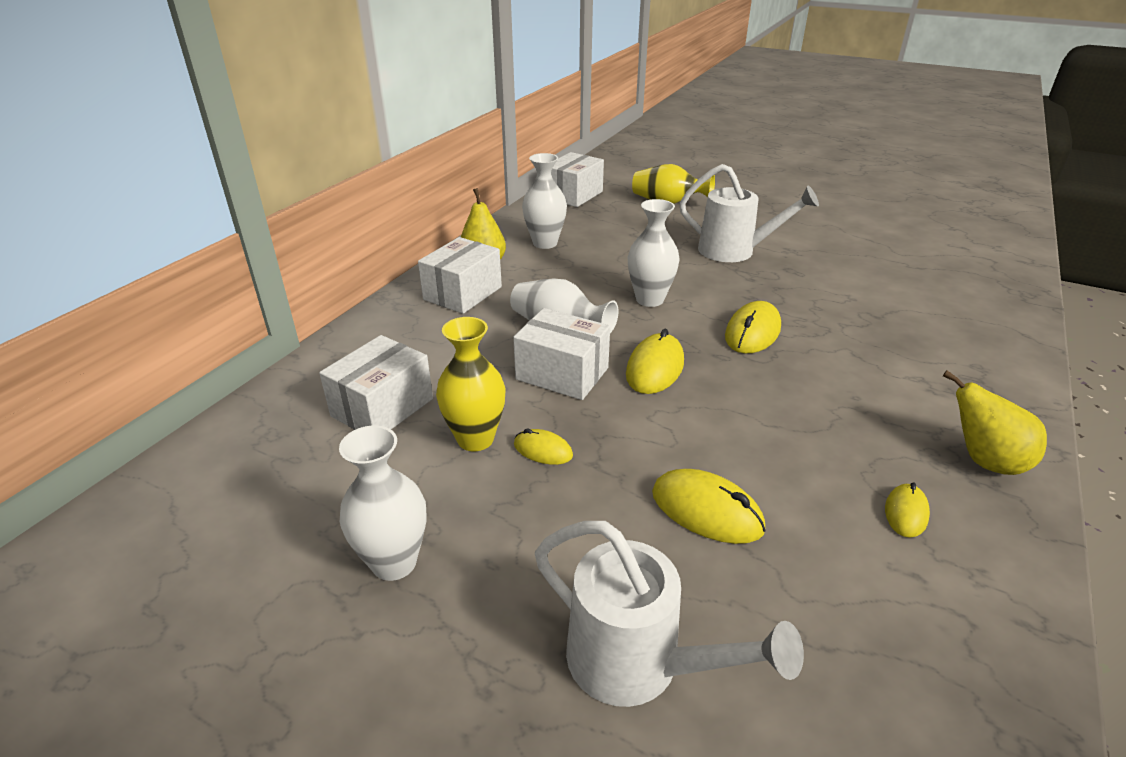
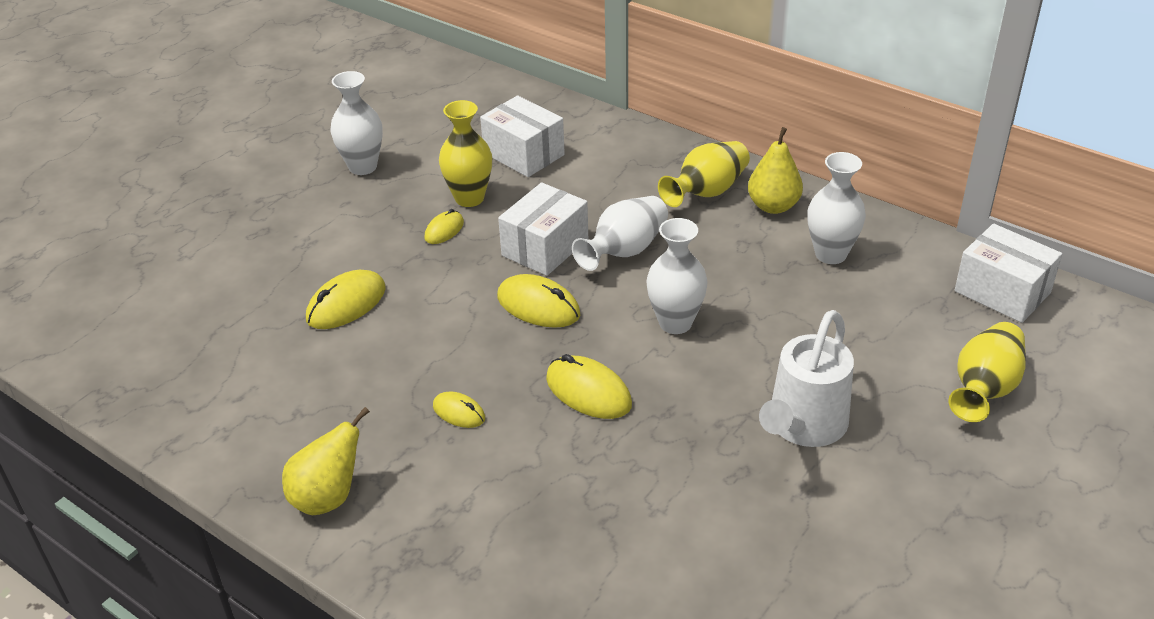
camera: 100 degrees right, 5 degrees up
white box [418,237,502,314] -> yellow vase [658,141,750,207]
white watering can [535,521,804,707] -> none
yellow mouse [885,482,930,538] -> yellow mouse moved to [433,391,485,428]

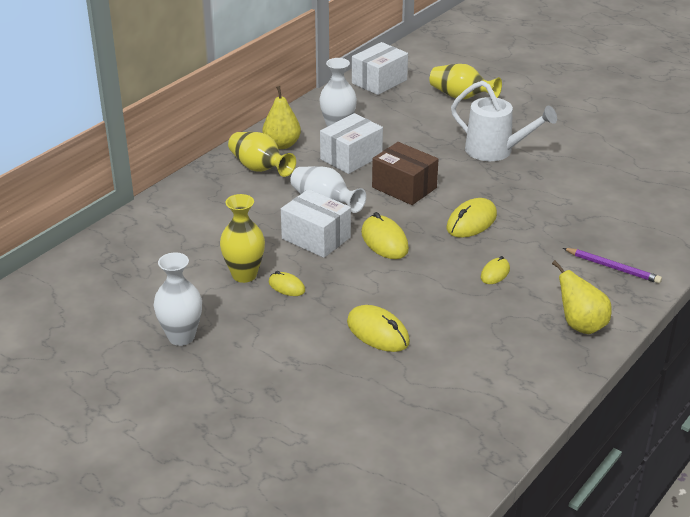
camera: 90 degrees left, 5 degrees down
white box [480,96,565,177] -> white box moved to [320,113,383,174]
yellow mouse [497,274,580,328] -> yellow mouse turned 60 degrees counterclockwise [361,212,409,259]
white vase [646,218,708,334] -> brown box [372,142,439,205]
none -> purple pencil [563,248,662,284]

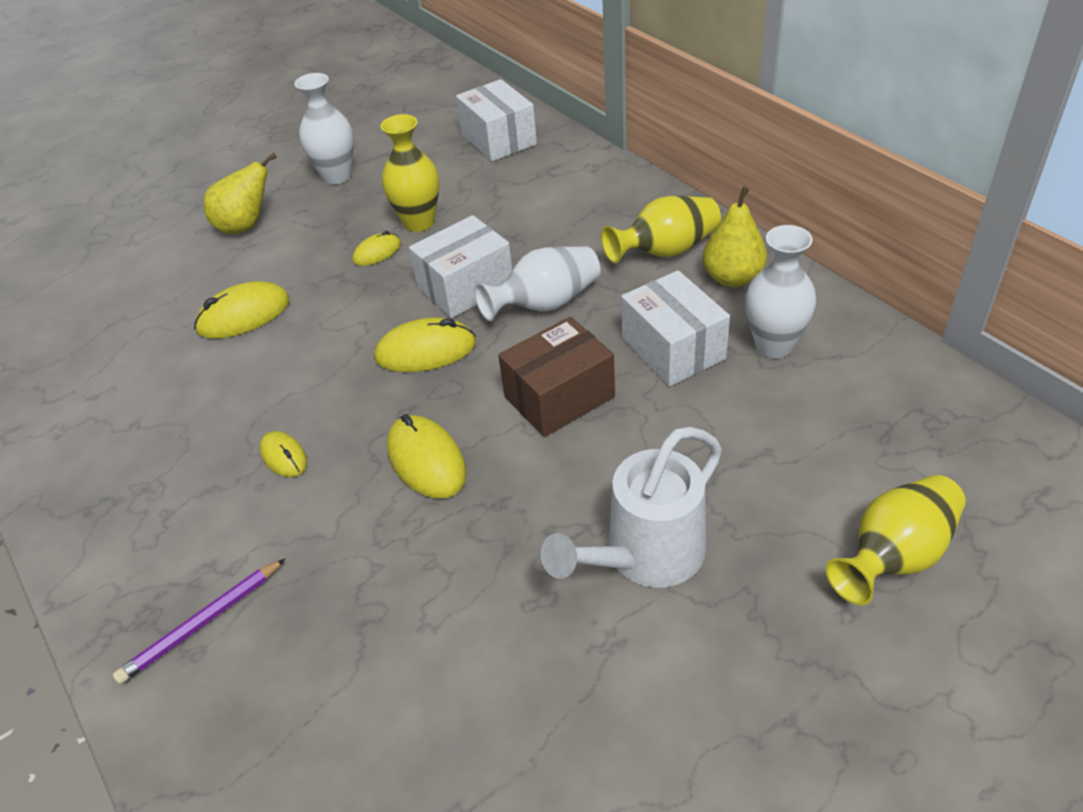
camera: 110 degrees right, 10 degrees up
white box [352,42,408,95] -> white box moved to [456,79,537,162]
yellow pear [552,260,612,334] -> yellow pear moved to [204,152,277,234]

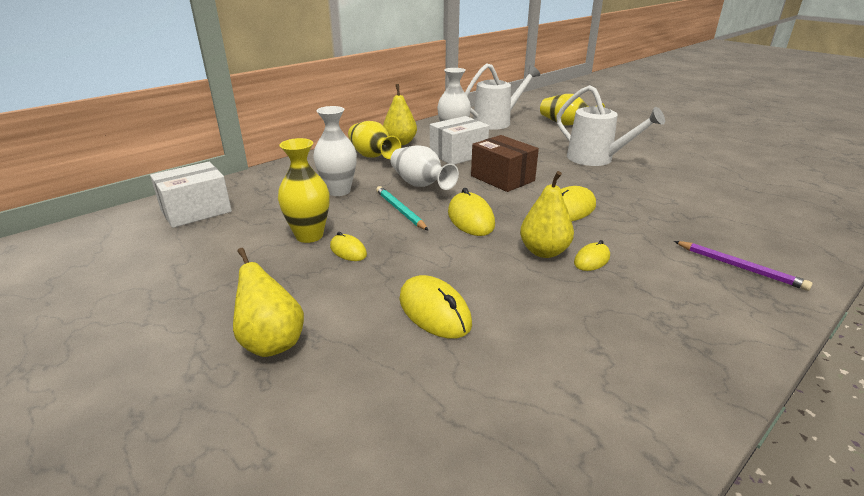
camera: 100 degrees left, 15 degrees down
white vase [294,73,354,184] -> white vase moved to [313,106,357,196]
white box [409,215,513,318] -> turquoise pencil [376,186,428,230]
none -> white watering can [465,63,540,130]
none -> yellow pear [520,171,574,258]

